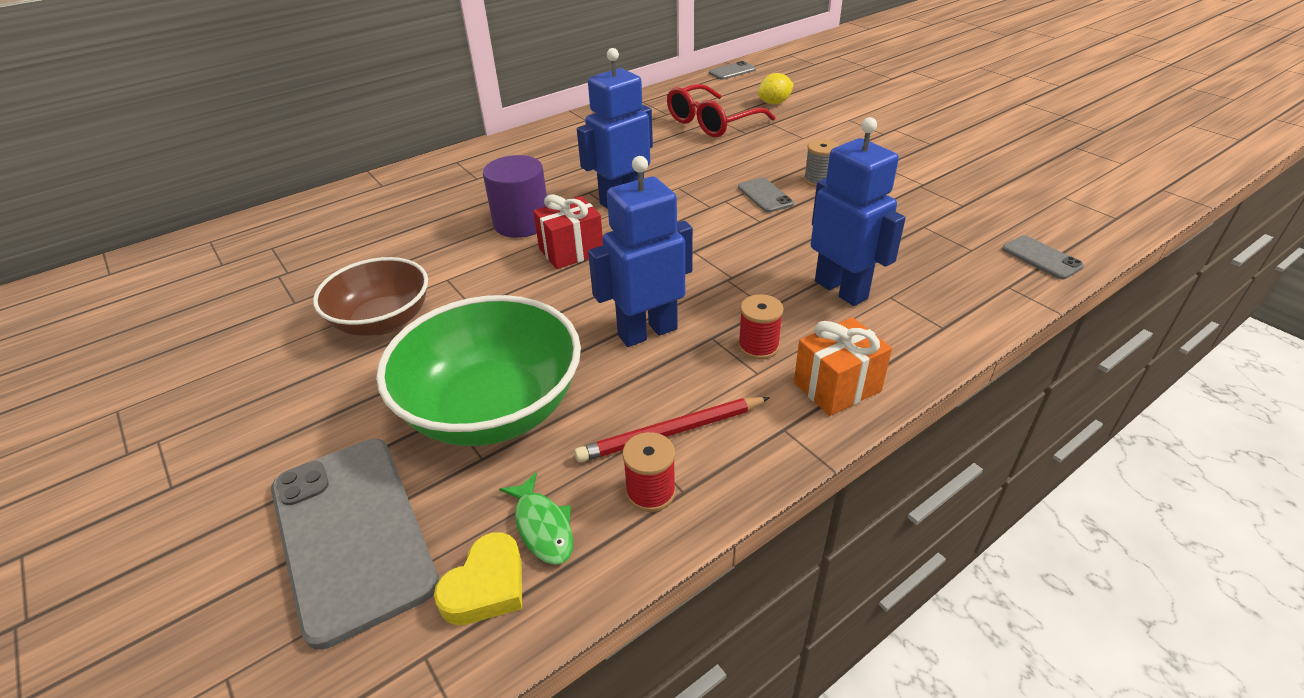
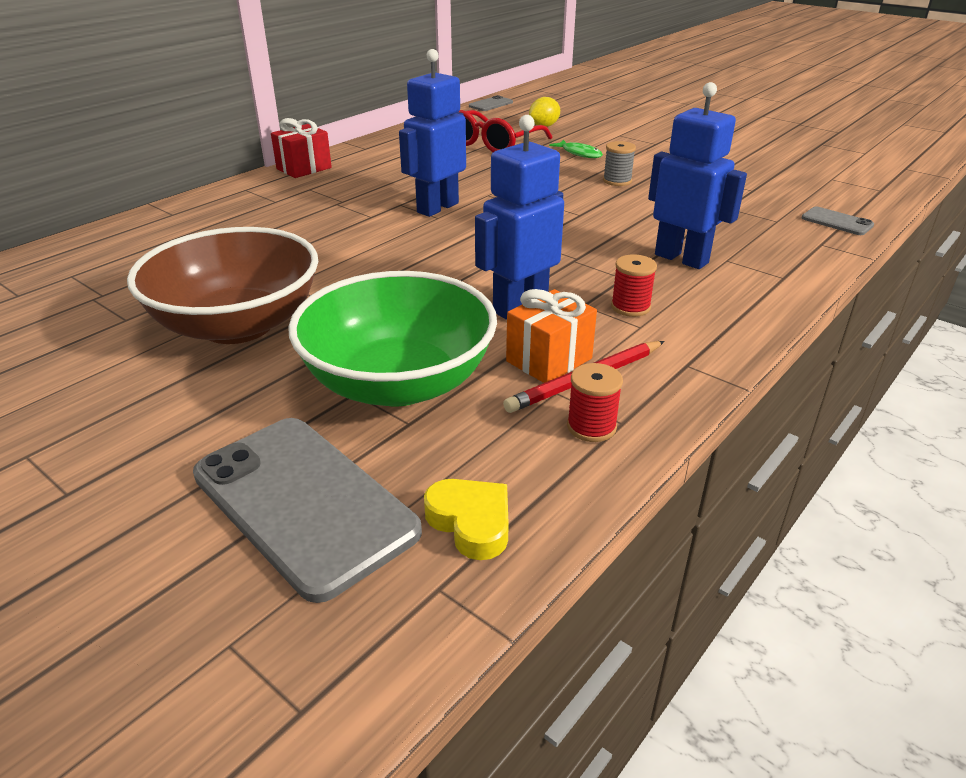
camera: 15 degrees left, 5 degrees down
brown bowl [313,257,428,336] -> brown bowl [127,227,318,344], size x1.52
yellow heart [434,532,522,625] -> yellow heart turned 60 degrees counterclockwise [424,479,509,560]
purple cylinder [483,155,547,238] -> none
green fish [499,472,573,565] -> green fish moved to [549,140,603,158]
red gift [533,195,603,269] -> red gift moved to [271,118,332,178]
grey phone [738,178,794,213] -> none
orange gift [794,317,892,416] -> orange gift moved to [506,289,597,383]

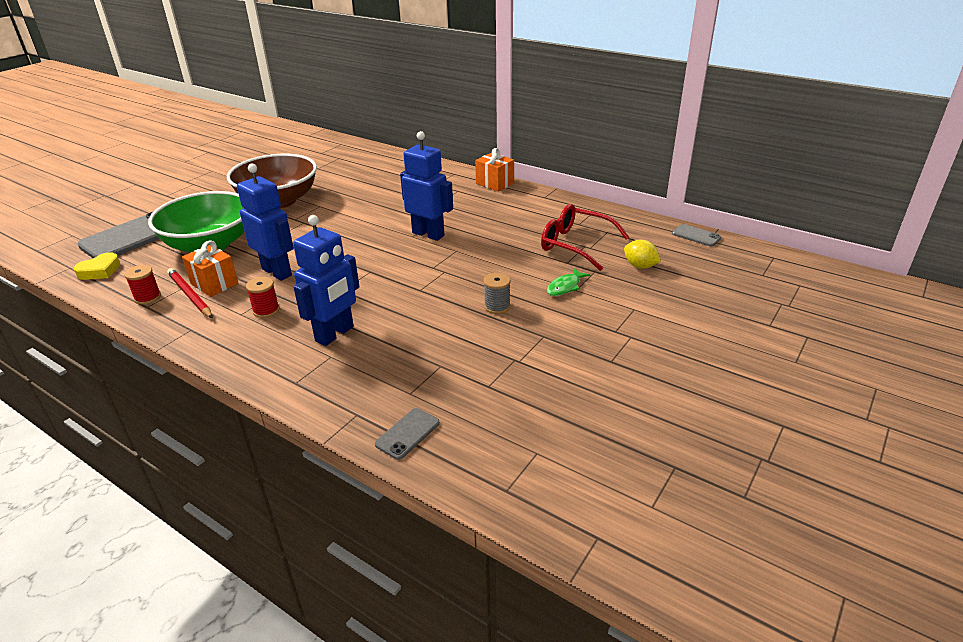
camera: 85 degrees right, 0 degrees up
red gift [271,118,332,178] -> orange gift [475,148,514,192]

